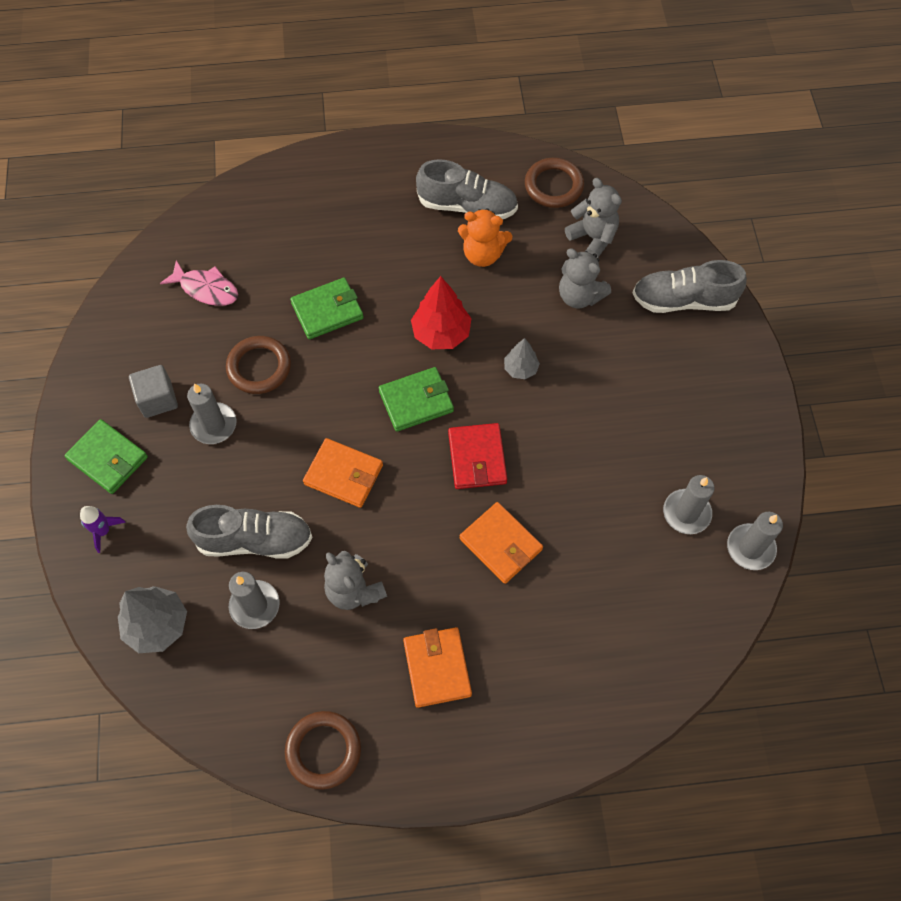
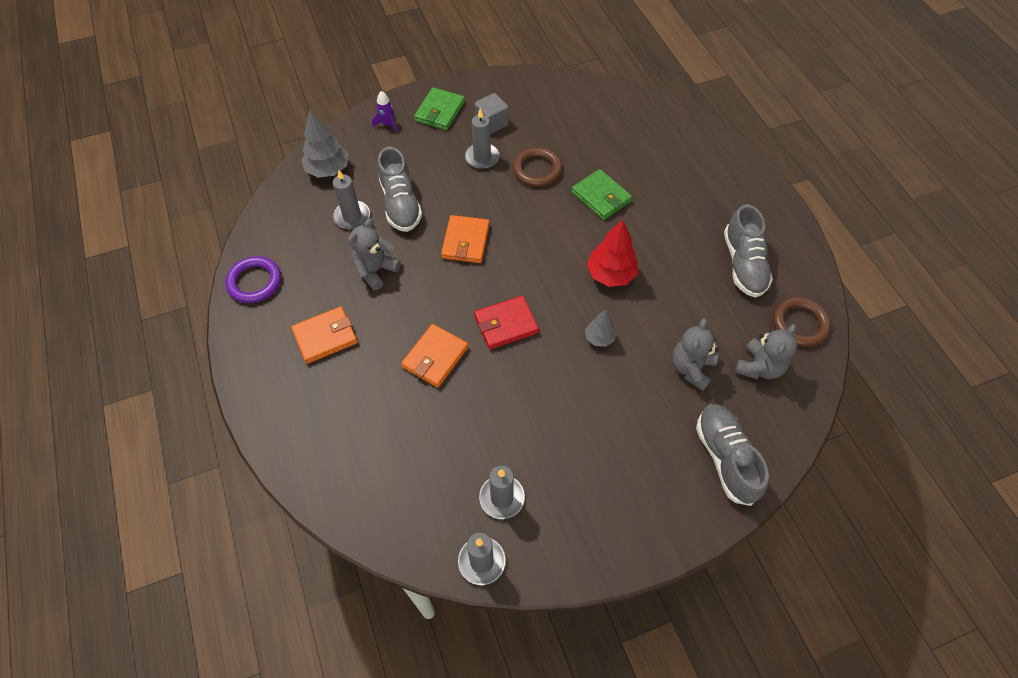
camera: 75 degrees right, 5 degrees down
pink fish [160,260,238,306] -> none
brown ring [285,711,361,789] -> purple ring [225,256,281,303]
green wallet [379,367,454,432] -> none
orange teddy bear [458,208,512,267] -> none

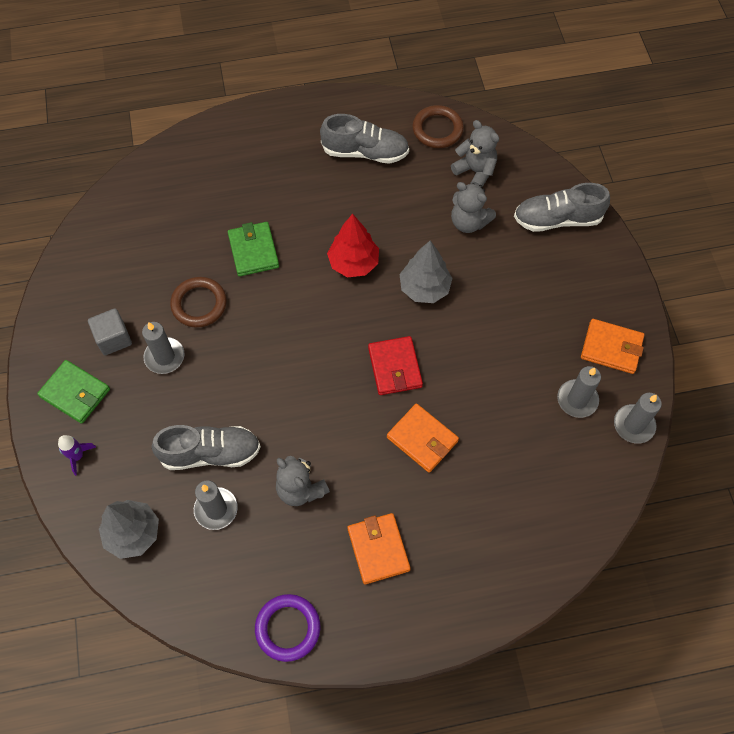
camera: 80 degrees left, 5 degrees up
orange wallet [441,215,490,263] -> orange wallet moved to [581,319,644,374]
green wallet [571,169,632,220] -> green wallet turned 75 degrees counterclockwise [228,222,279,276]
grey tree [585,310,617,347] -> grey tree [400,241,452,303], size x1.71

